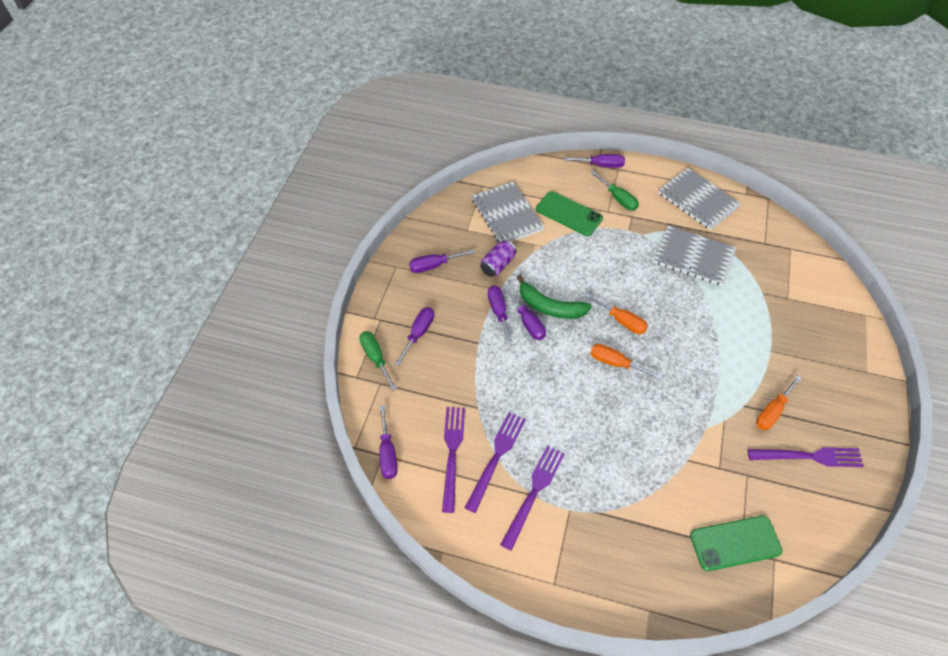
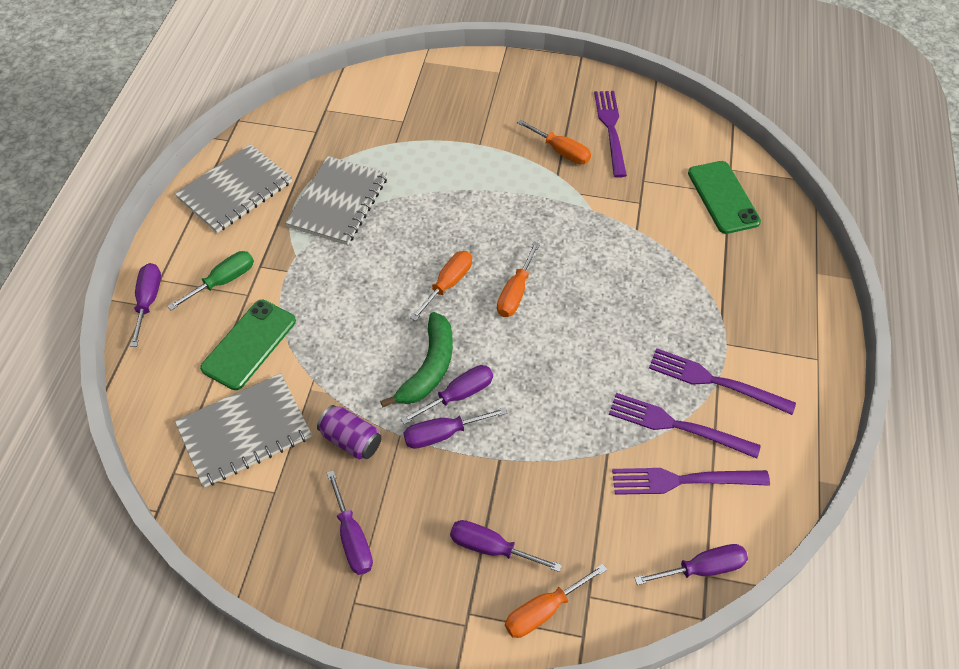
camera: 95 degrees left, 0 degrees up
green screwdriver [359,331,397,391] -> orange screwdriver [505,563,607,638]

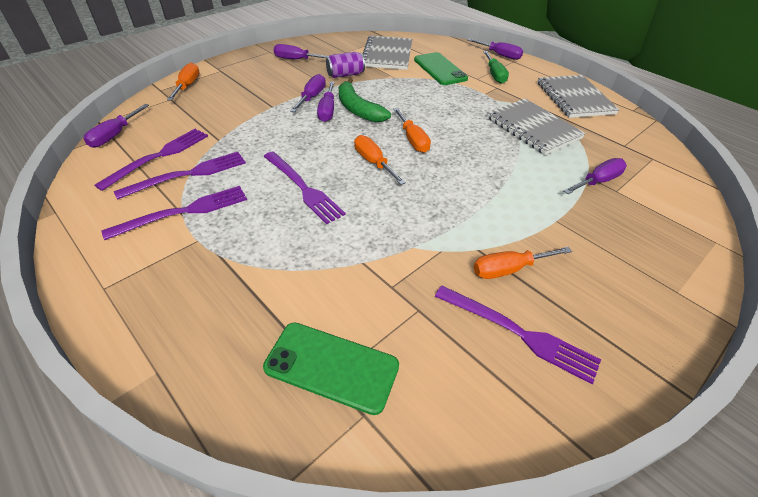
camera: 125 degrees right, 10 degrees down
purple screwdriver [450,520,562,572] -> purple screwdriver moved to [564,158,627,194]
none -> purple fork [263,152,346,224]

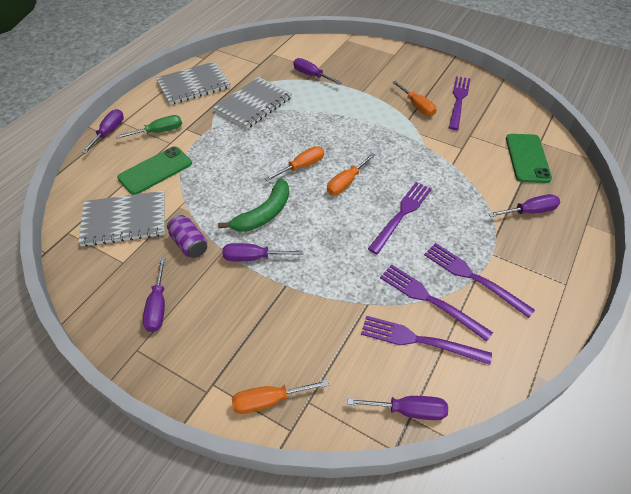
camera: 105 degrees left, 5 degrees up
purple screwdriver [317,81,335,122] -> purple screwdriver moved to [488,194,560,217]

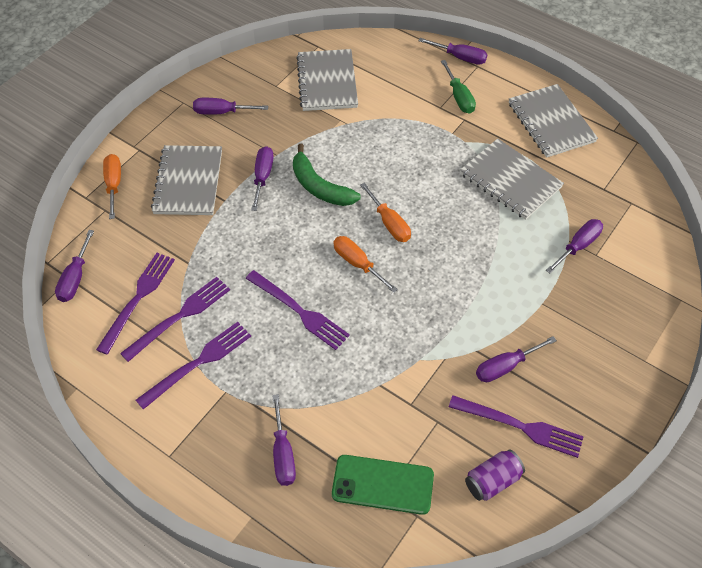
camera: 95 degrees right, 5 degrees up
green phone [117,146,192,195] -> none
purple can [167,215,207,258] -> purple can moved to [465,449,525,501]
orange screwdriver [392,81,437,116] -> purple screwdriver [476,336,557,382]
none -> grey notebook [151,145,222,215]

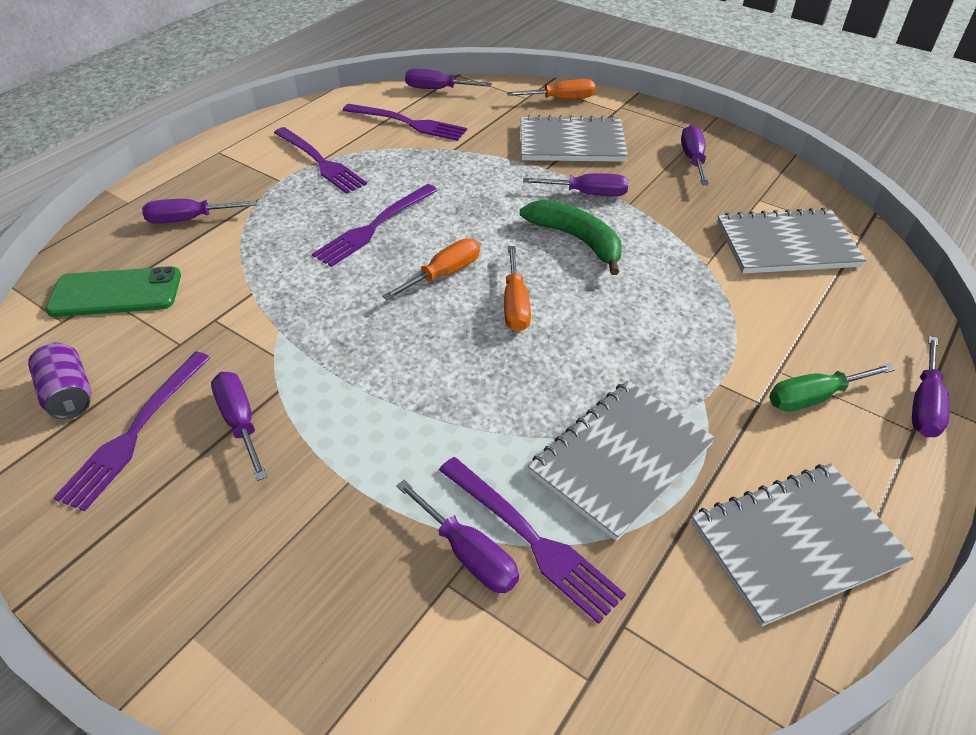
camera: 90 degrees right, 10 degrees down
purple fork [120,277,230,362] -> purple fork moved to [439,457,626,624]
green banana [293,144,361,206] -> green banana turned 90 degrees clockwise [520,200,622,275]
green phone [332,455,434,515] -> green phone turned 75 degrees clockwise [45,266,181,317]
orange screwdriver [360,183,411,242] -> orange screwdriver turned 60 degrees counterclockwise [504,246,531,332]

